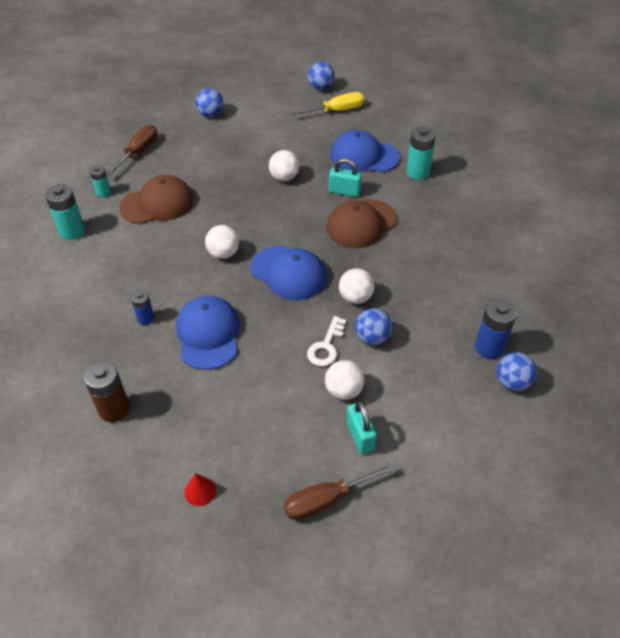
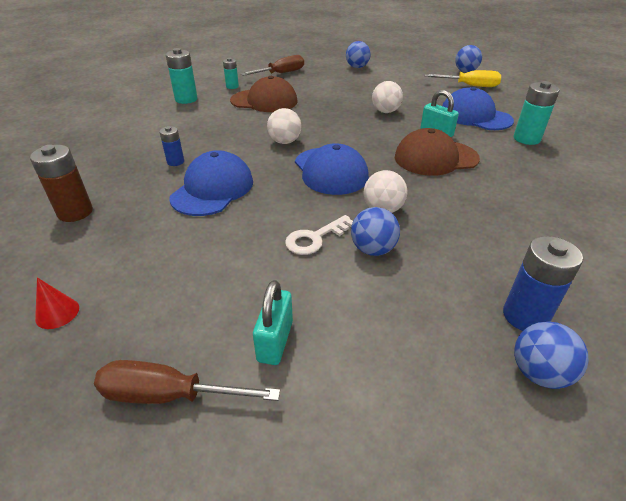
camera: 30 degrees right, 10 degrees down
white ball [325,360,364,400] -> none

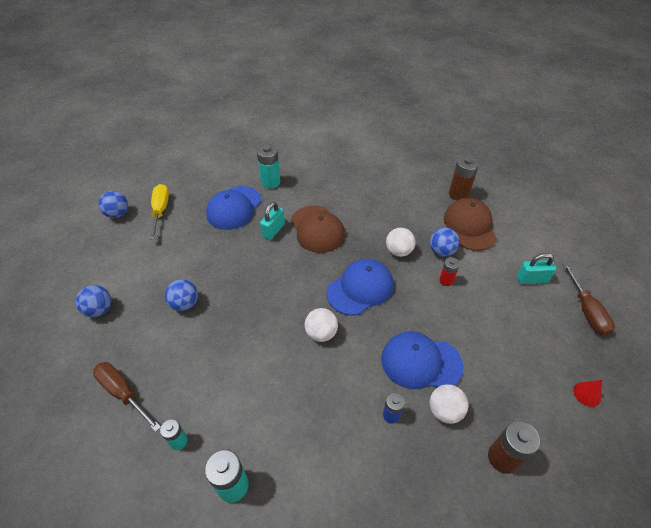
camera: 105 degrees left, 10 degrees up
brown cap [230,76,298,112] -> brown cap moved to [444,198,497,251]
white key [285,215,353,255] -> red battery [439,257,460,286]
white ball [372,81,403,113] -> white ball moved to [430,384,468,424]
blue battery [503,236,583,331] -> brown battery [449,156,479,200]
blue ball [514,322,589,389] -> blue ball moved to [165,279,198,311]

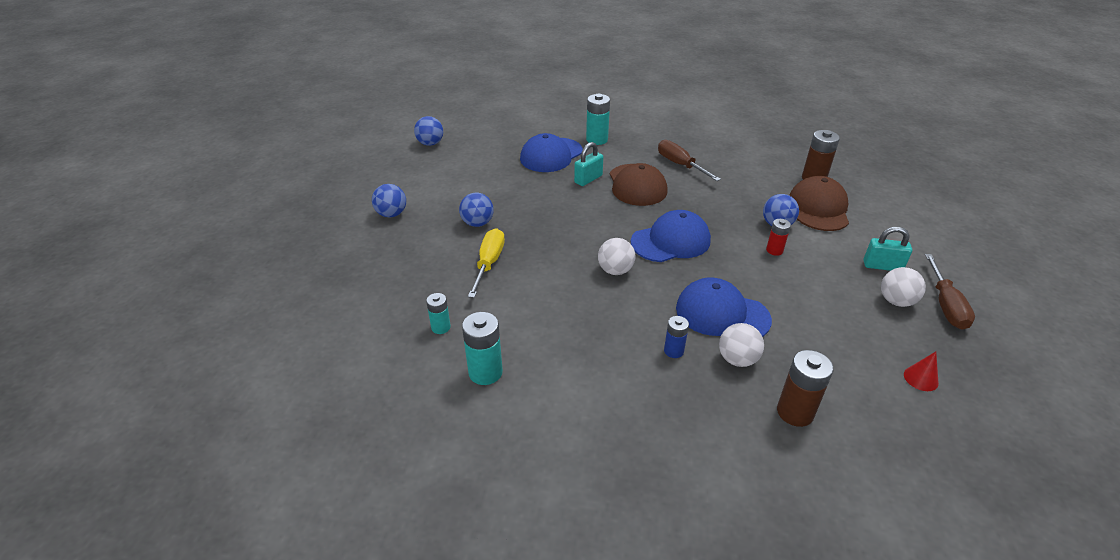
camera: 15 degrees right, 10 degrees down
brown screwdriver [93,362,161,432] -> brown screwdriver moved to [658,140,721,181]
yellow screwdriver [149,184,169,240] -> yellow screwdriver moved to [468,229,505,298]
white ball [386,228,415,257] -> white ball moved to [881,267,926,307]

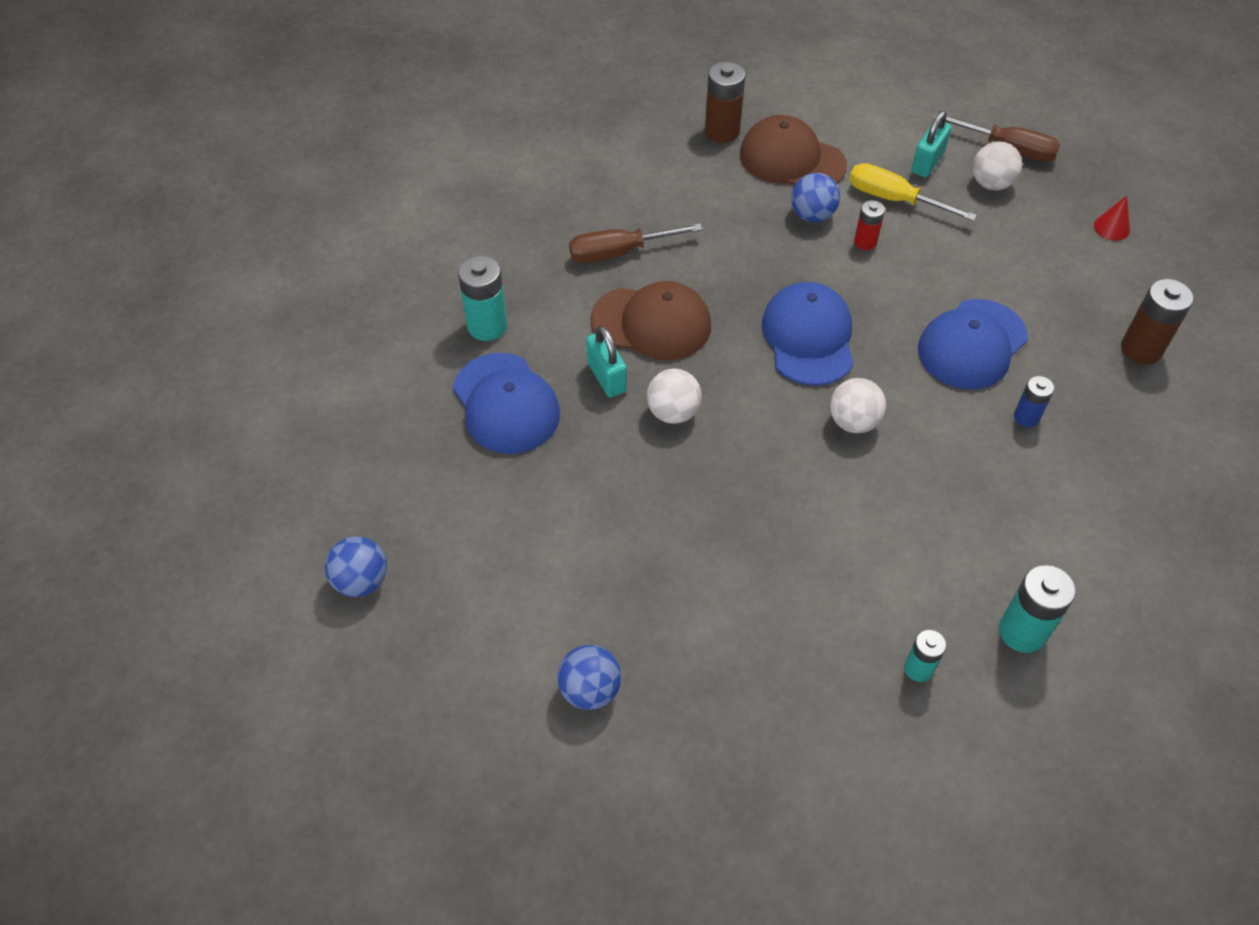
camera: 70 degrees left, 15 degrees up
blue ball [459,193,494,227] -> none
yellow screwdriver [468,229,505,298] -> yellow screwdriver moved to [849,163,977,221]
white ball [719,323,764,367] -> white ball moved to [647,369,702,424]

